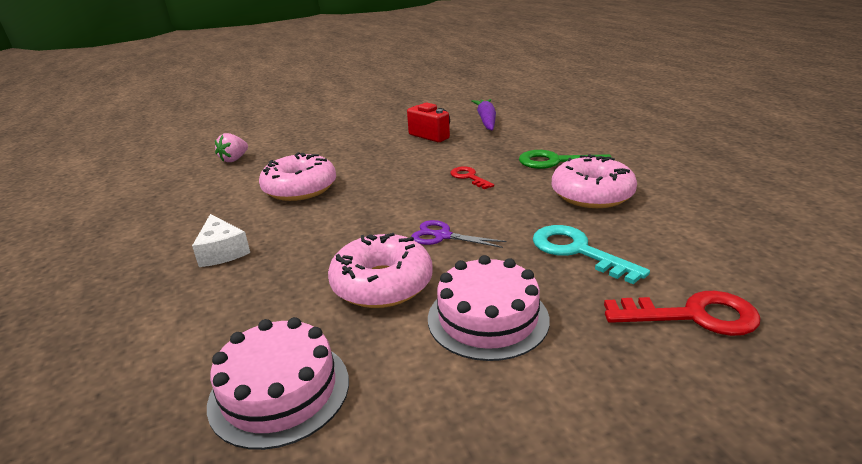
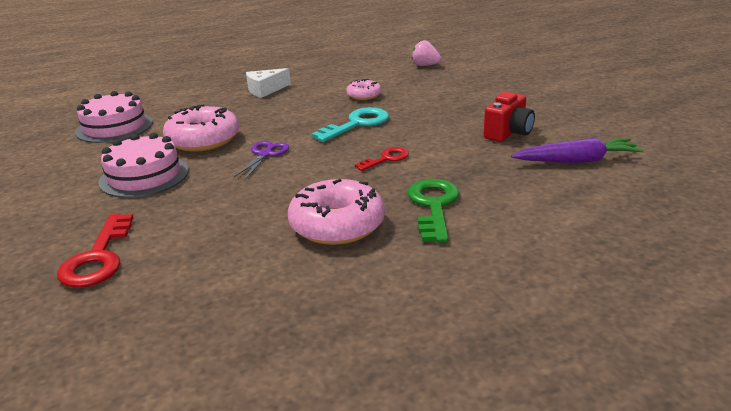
camera: 85 degrees right, 0 degrees up
pink donut [259,152,336,201] -> pink donut [346,79,381,100], size x0.54
turquoise key [533,225,650,284] -> turquoise key moved to [312,107,389,142]

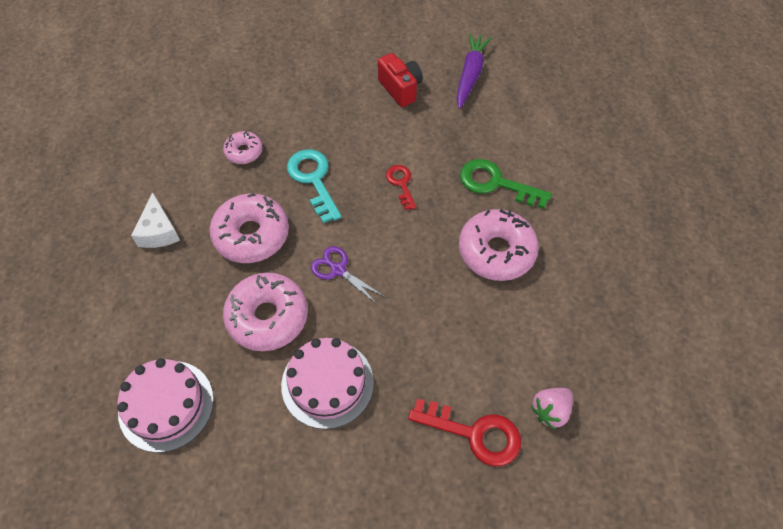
camera: 70 degrees left, 30 degrees up
pink strawberry [412,40,441,66] -> pink strawberry moved to [531,388,573,429]
none -> pink donut [209,193,289,263]

